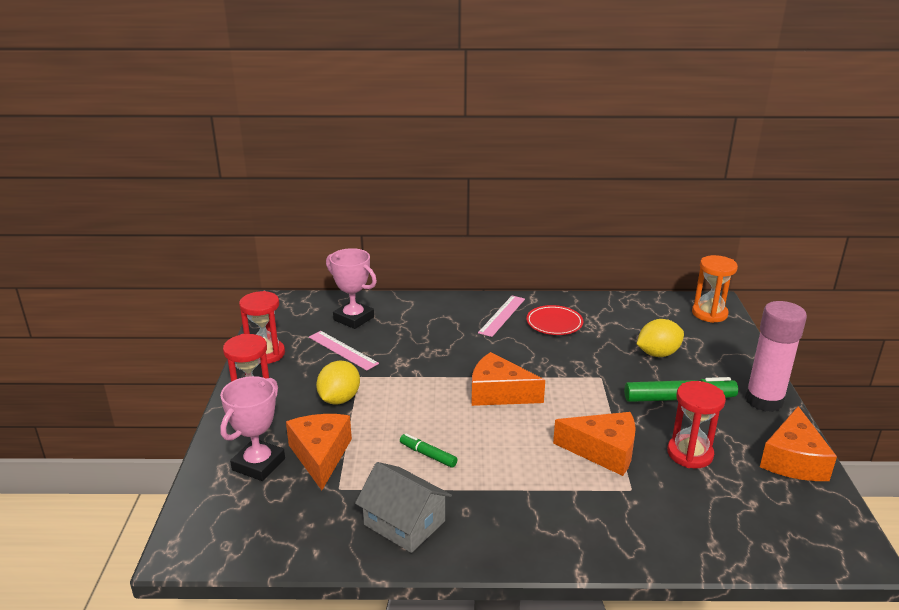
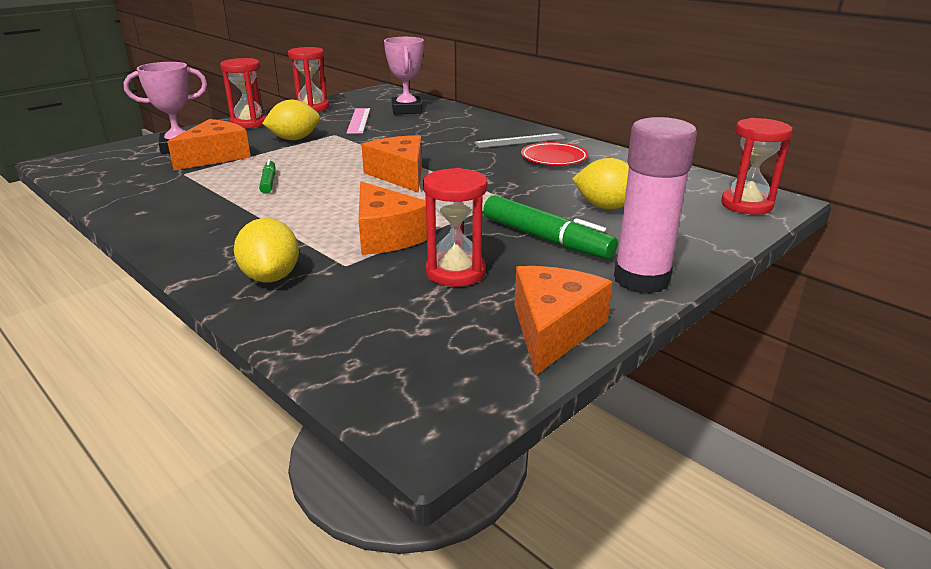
camera: 45 degrees right, 0 degrees up
grey house [355,462,452,553] -> none
pink ruler [478,296,525,337] -> grey ruler [474,133,566,148]
orange hourglass [692,255,738,323] -> red hourglass [721,118,793,215]
orange cheese [760,406,837,481] -> orange cheese turned 135 degrees clockwise [515,266,613,376]
none -> yellow lemon [234,218,299,282]

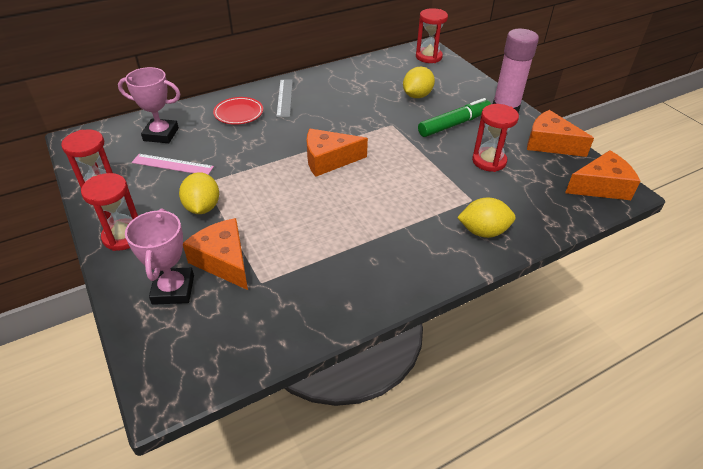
camera: 75 degrees left, 15 degrees up
green marker [259,159,276,194] -> none
orange cheese [359,181,427,255] -> orange cheese moved to [565,150,640,200]
red plate [521,142,588,165] -> red plate moved to [213,97,263,125]

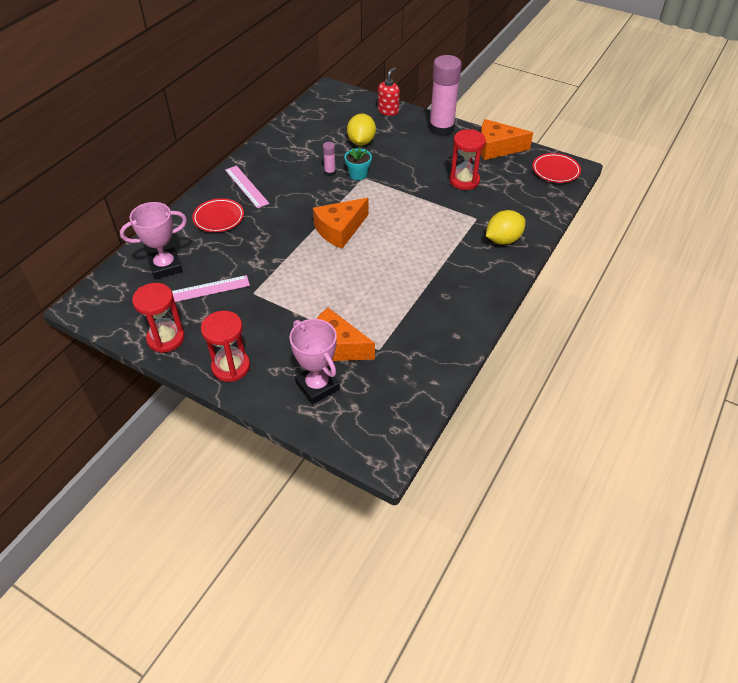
camera: 30 degrees left, 5 degrees up
yellow lemon [179,172,219,214] -> none
grey ruler [276,79,293,117] -> pink ruler [225,165,269,209]
red hourglass [416,8,448,63] -> none
green marker [418,98,491,137] -> none
orange cheese [565,150,640,200] -> red plate [532,153,581,183]
none -> pink glue stick [323,142,336,176]
none -> turquoise flower pot [345,147,372,180]
none -> red soap dispenser [378,67,400,116]

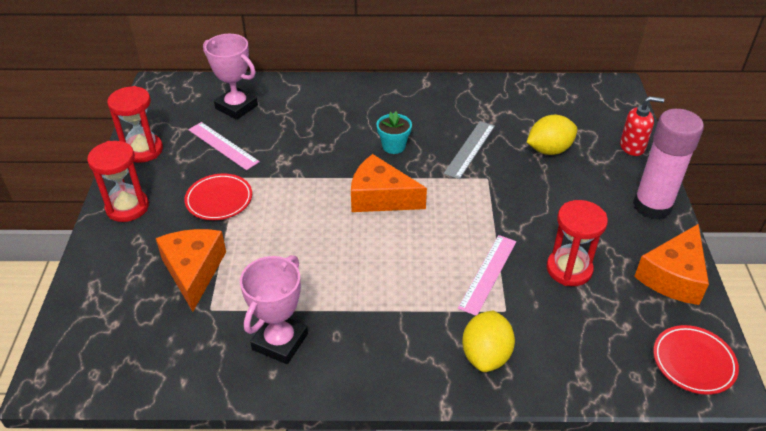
camera: 60 degrees right, 5 degrees down
red plate [192,198,244,232] -> red plate moved to [184,173,252,220]
pink ruler [225,165,269,209] -> pink ruler moved to [458,235,516,316]
pink trophy [290,319,340,404] -> pink trophy moved to [240,255,308,364]
pink glue stick [323,142,336,176] -> grey ruler [444,121,495,179]
turquoise flower pot [345,147,372,180] -> turquoise flower pot moved to [376,111,412,154]
orange cheese [481,119,533,160] -> orange cheese turned 120 degrees counterclockwise [634,224,709,305]
yellow lemon [486,210,526,245] -> yellow lemon turned 75 degrees clockwise [462,310,515,372]

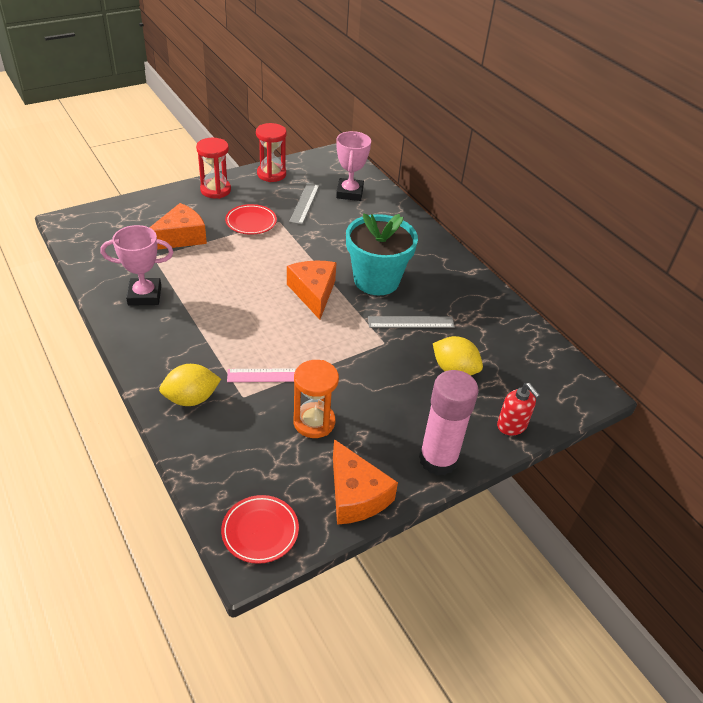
camera: 55 degrees right, 0 degrees up
pink ruler [188,122,260,170] -> grey ruler [289,183,320,225]
turquoise flower pot [376,111,412,154] -> turquoise flower pot [346,213,418,295], size x2.24
red hourglass [546,200,608,286] -> orange hourglass [293,360,339,438]
orange cheese [634,224,709,305] -> orange cheese turned 120 degrees counterclockwise [333,439,398,525]

